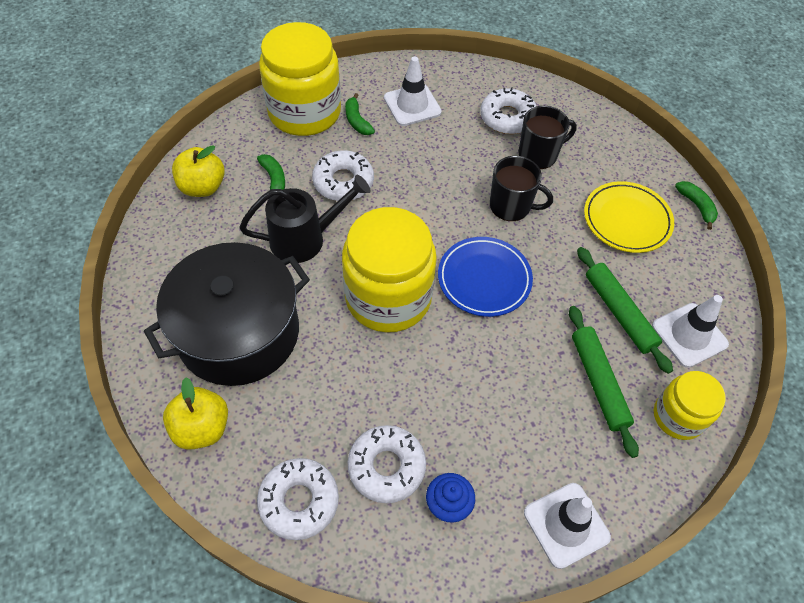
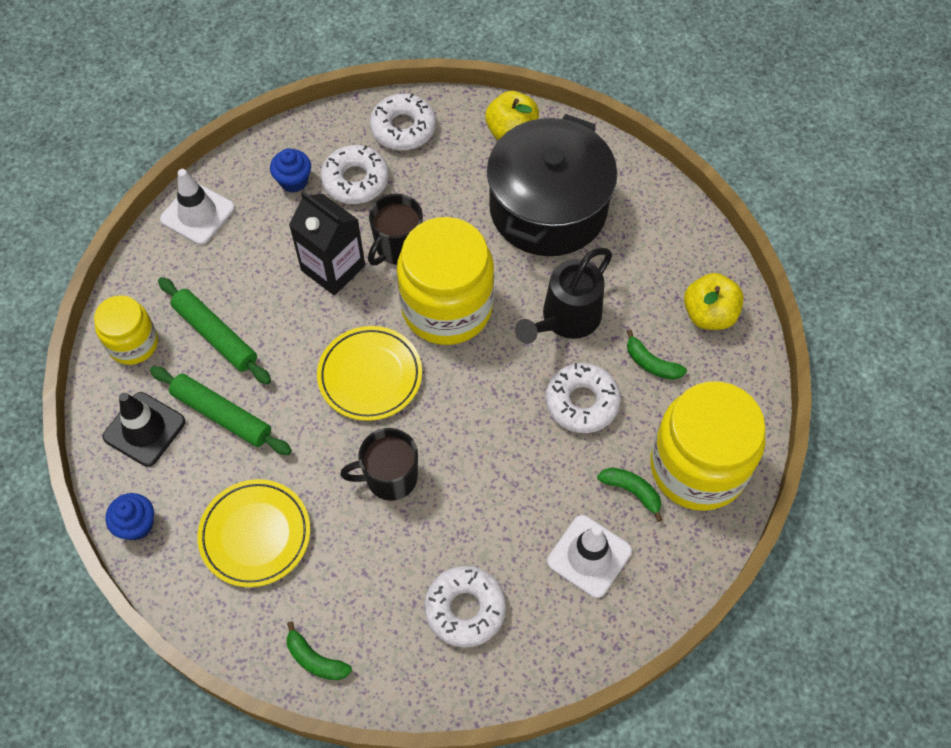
camera: 150 degrees right, 5 degrees up
blue plate [438,237,533,317] -> yellow plate [317,326,422,421]
black mug [518,106,577,169] -> black mug moved to [368,194,423,265]
white traffic cone [652,295,729,368] -> black traffic cone [103,392,185,467]
green banana [675,181,718,230] -> green banana moved to [286,621,352,680]
none -> blue cupcake [105,493,154,541]
none -> black carton [289,191,365,296]

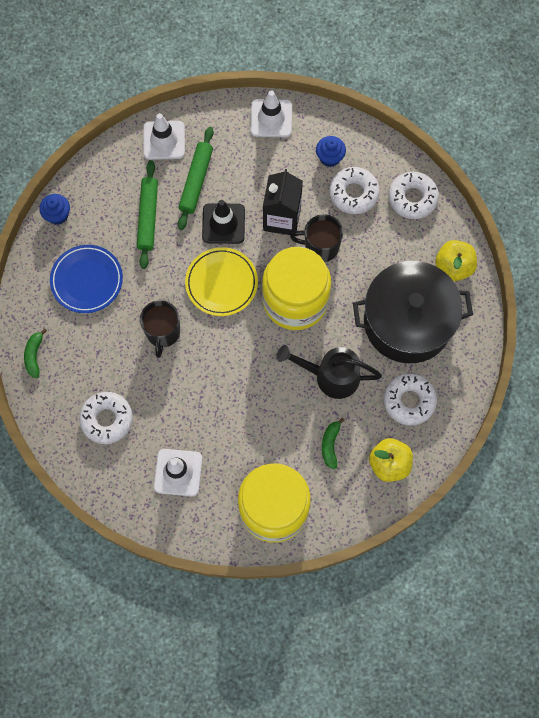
camera: 60 degrees right, 10 degrees up
yellow jar [94,295,158,365] -> white traffic cone [143,113,185,160]
black traffic cone [103,392,185,467] -> black traffic cone moved to [202,200,245,244]
yellow plate [197,479,310,587] -> blue plate [50,245,123,313]
black mug [340,428,418,501] -> black mug turned 135 degrees counterclockwise [140,300,180,358]
white donut [546,363,621,433] -> white donut moved to [384,373,437,426]
green banana [597,468,662,522] -> none

